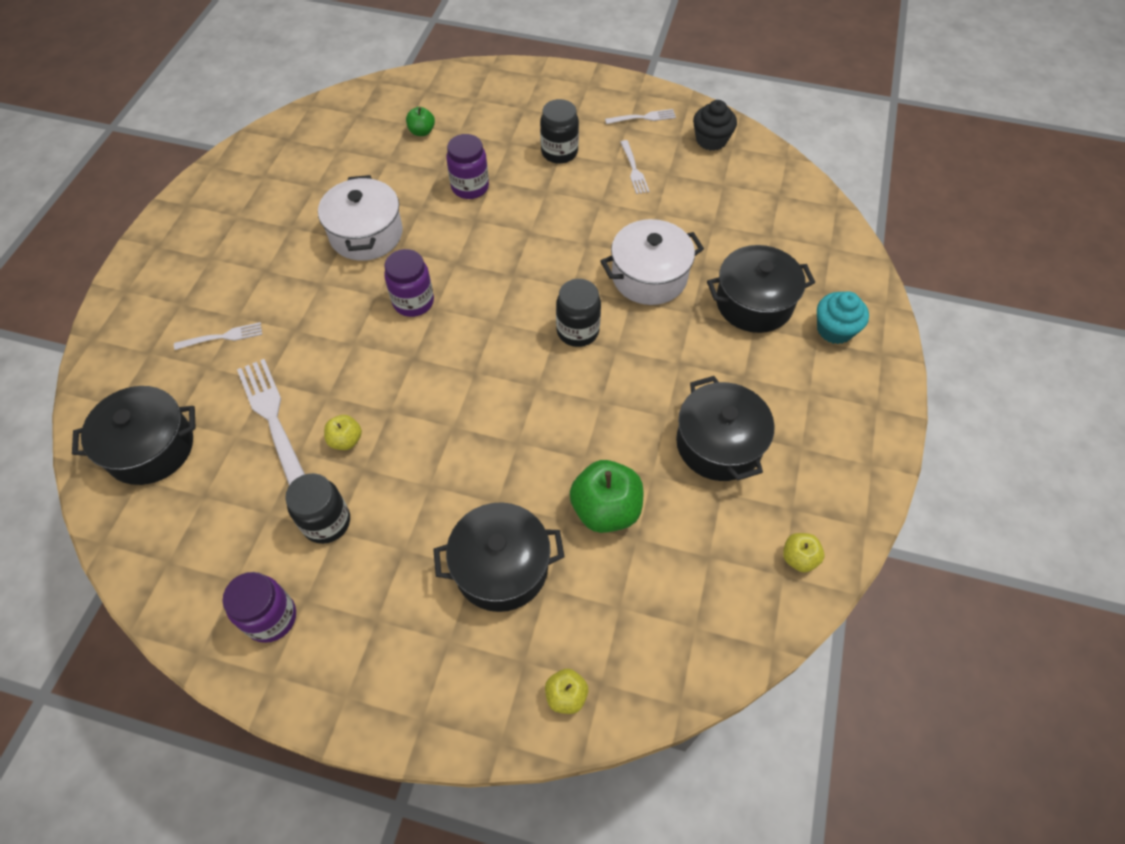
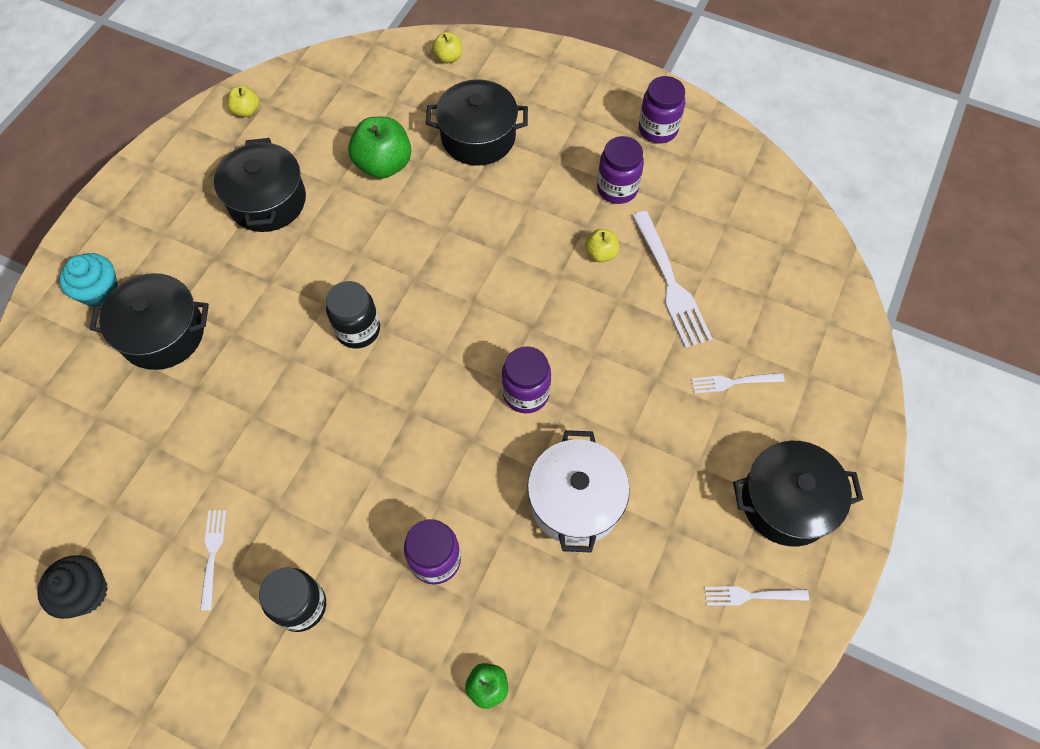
camera: 170 degrees left, 5 degrees up
black pot [72,386,196,485] -> black pot moved to [733,441,863,547]
black jar [285,473,350,544] -> purple jar [597,136,644,204]
white pot [600,219,704,305] -> none
white fork [605,109,676,124] -> white fork moved to [704,586,809,606]

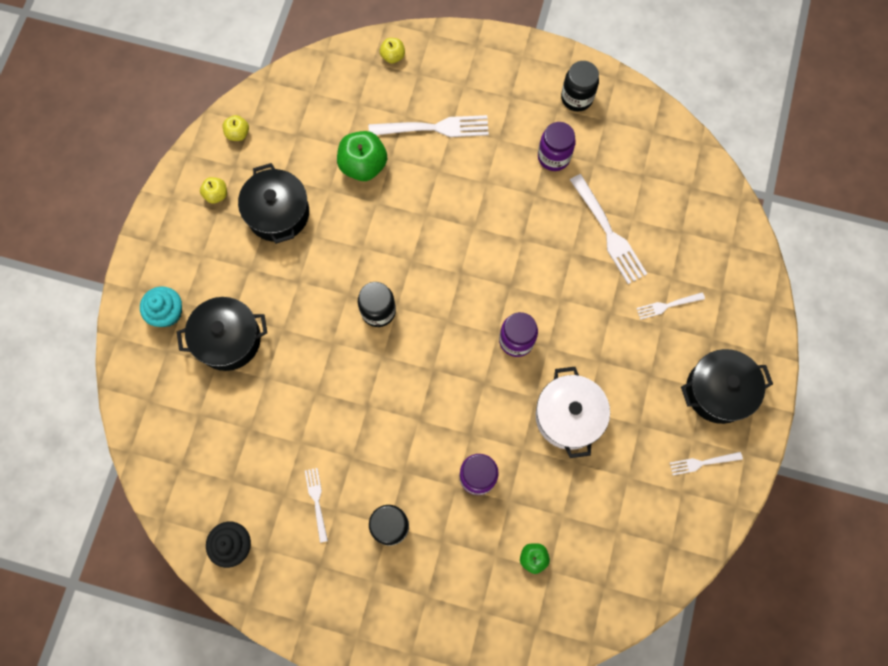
camera: 10 degrees left, 10 degrees up
black pot [426,79,528,166] -> white fork [369,115,489,137]
yellow apple [585,229,619,262] -> yellow apple moved to [200,177,227,204]
purple jar [639,76,685,144] -> black jar [561,61,599,112]

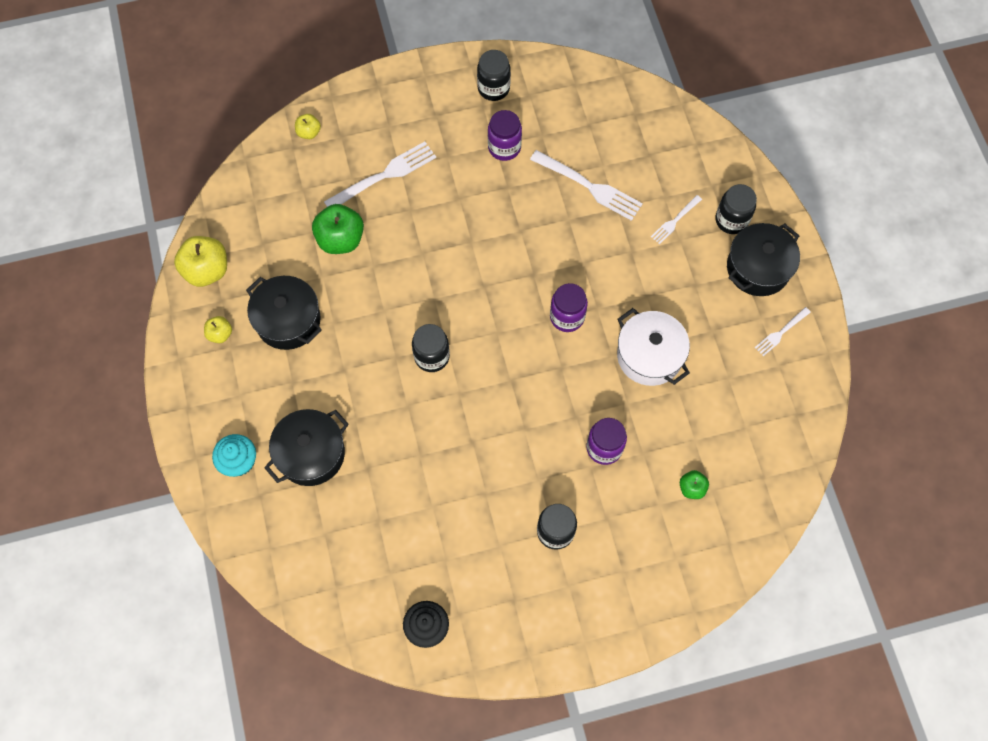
camera: 30 degrees left, 5 degrees down
yellow apple [222,115,249,141] -> yellow apple [174,236,227,287], size x1.89
white fork [305,468,328,543] -> none
none -> black jar [715,184,757,234]

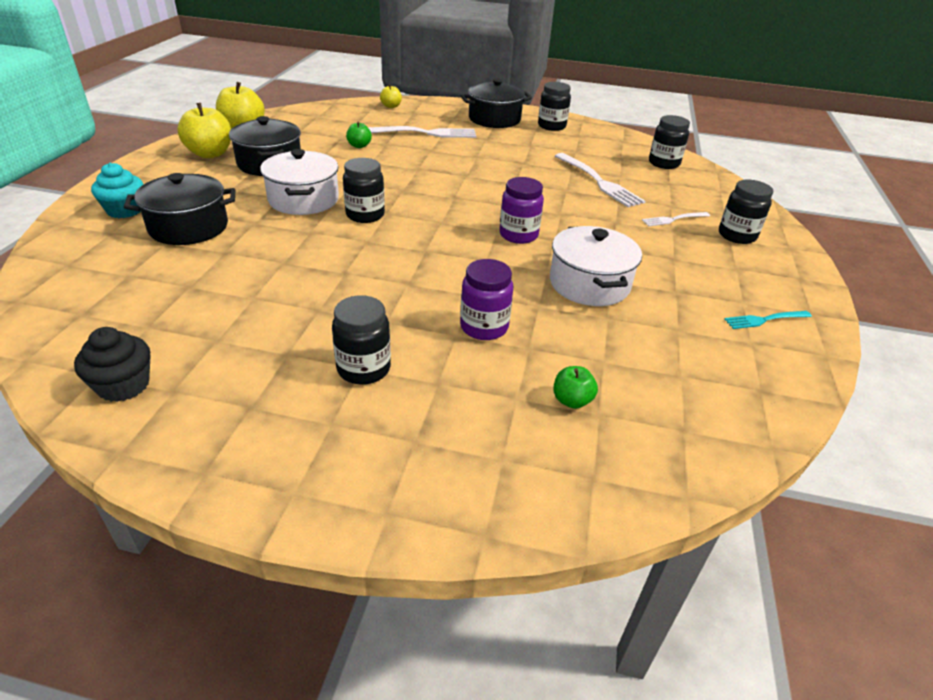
camera: 25 degrees right, 30 degrees down
yellow apple [204,316,232,343] -> yellow apple [178,103,231,158], size x1.89
green apple [312,204,364,254] -> green apple [346,122,372,148], size x0.53
purple jar [488,110,522,161] -> none
black pot [727,223,800,296] -> black pot moved to [460,78,532,128]
white fork [755,307,811,356] -> turquoise fork [724,311,812,329]
none -> white pot [260,149,339,215]
none -> black jar [649,115,690,169]

